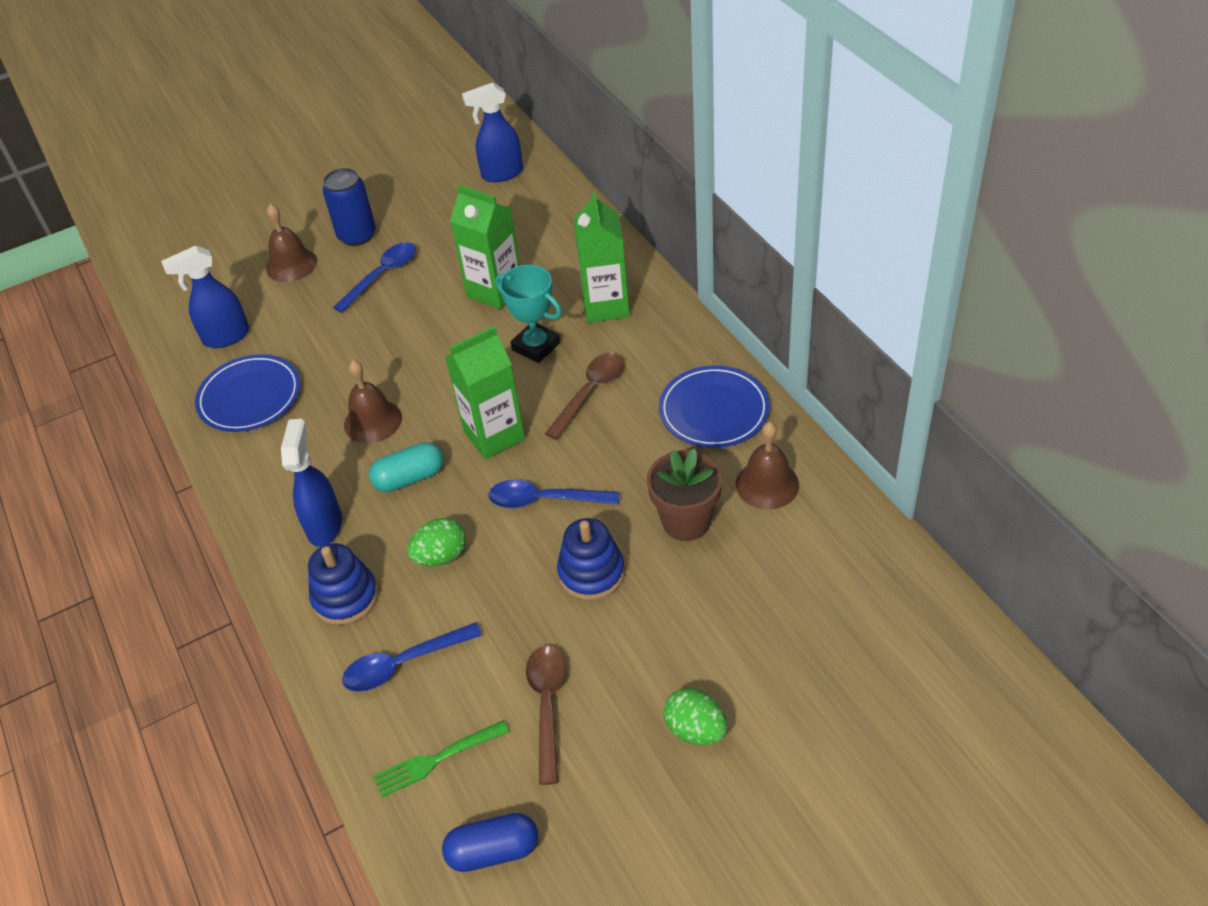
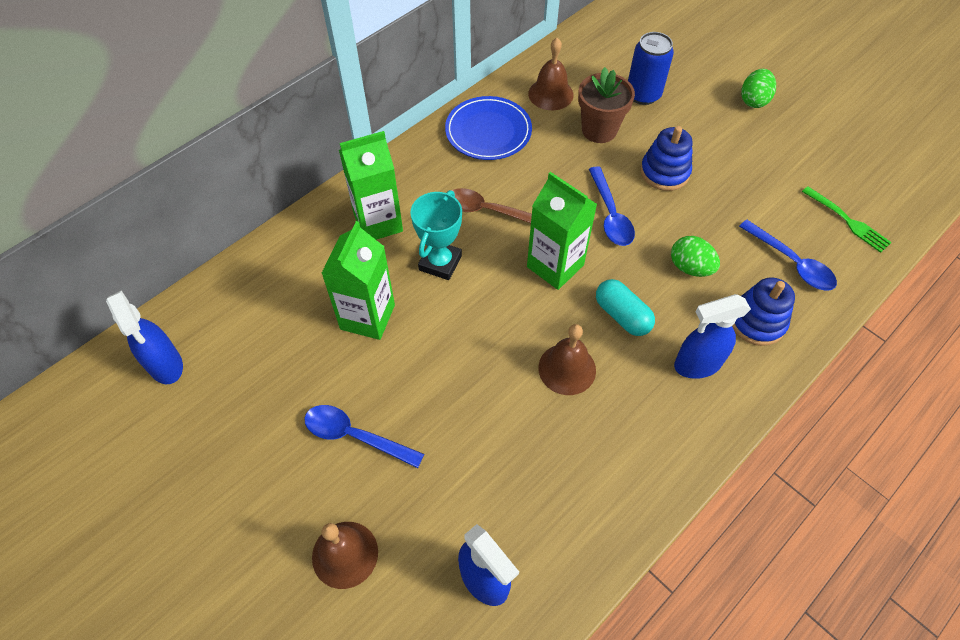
camera: 110 degrees left, 10 degrees up
blue plate [195,354,300,432] -> none
blue can [323,168,376,246] -> blue can moved to [628,32,674,105]
blue capsule [442,813,538,872] -> none
brown spoon [526,645,566,785] -> none

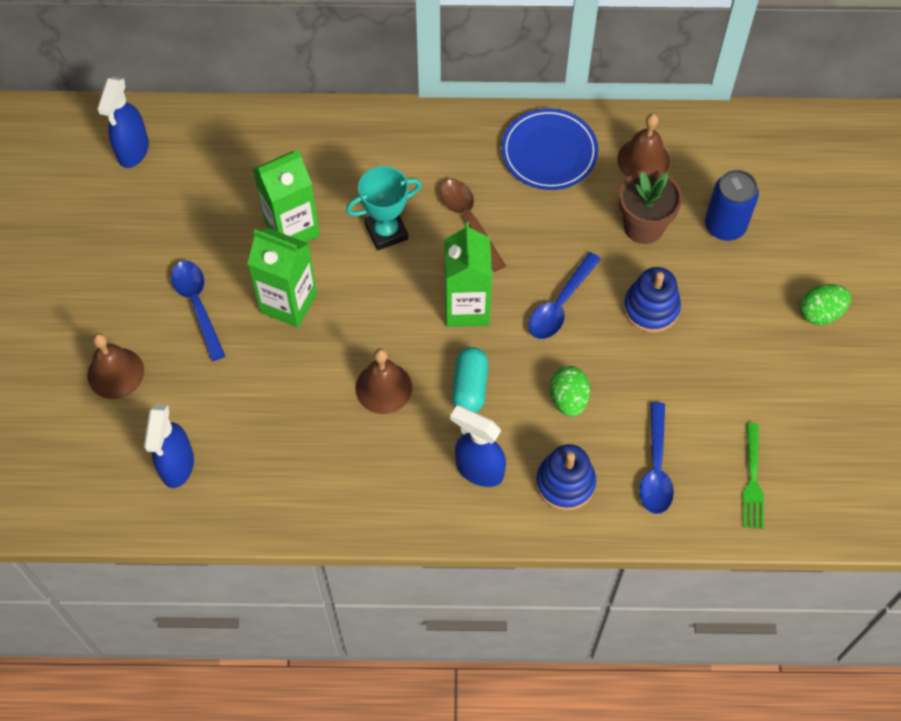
camera: 45 degrees right, 5 degrees up
green carton [339,131,403,240] -> green carton moved to [247,228,317,328]

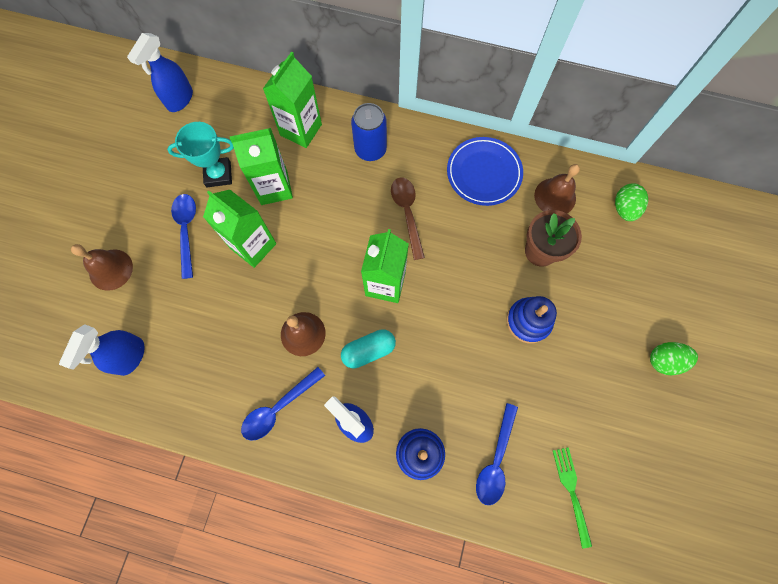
camera: 15 degrees right, 10 degrees up
turquoise trophy [346,166,422,251] -> turquoise trophy moved to [167,122,234,187]
turquoise capsule [452,347,488,413] -> turquoise capsule turned 45 degrees clockwise [341,329,396,368]
blue spoon [528,252,601,339] -> blue spoon moved to [241,367,325,441]
green egg [550,366,590,417] -> green egg moved to [615,183,648,221]
blue can [705,170,759,241] -> blue can moved to [351,103,387,161]
green fork [743,423,764,529] -> green fork turned 150 degrees clockwise [552,447,592,548]
none -> green carton [263,52,322,148]

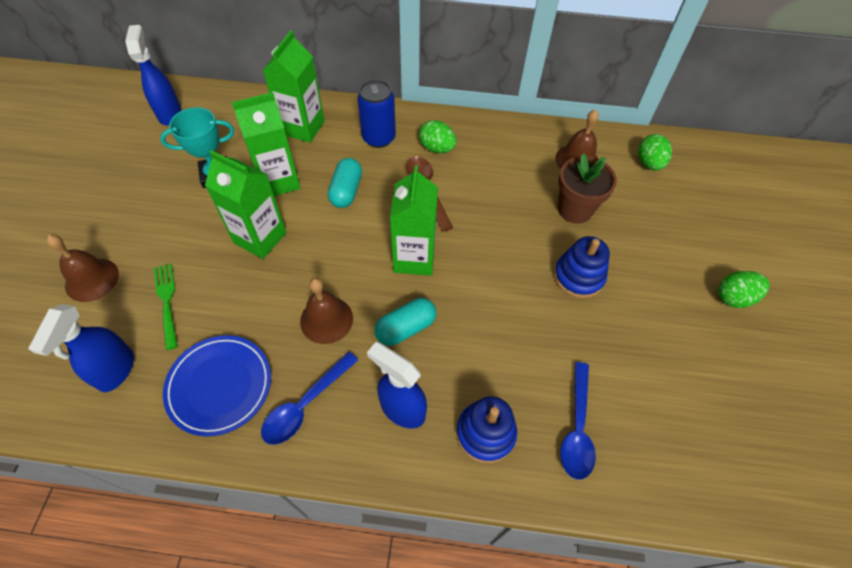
camera: 10 degrees left, 15 degrees down
blue spray bottle [127,33,193,112] -> blue spray bottle turned 150 degrees clockwise [125,25,182,126]
blue spoon [171,194,196,279] -> none
blue plate [447,137,523,206] -> blue plate moved to [163,335,271,437]
green fork [552,447,592,548] -> green fork moved to [154,263,178,350]
none -> turquoise capsule [328,158,362,208]
none -> green egg [419,120,457,153]

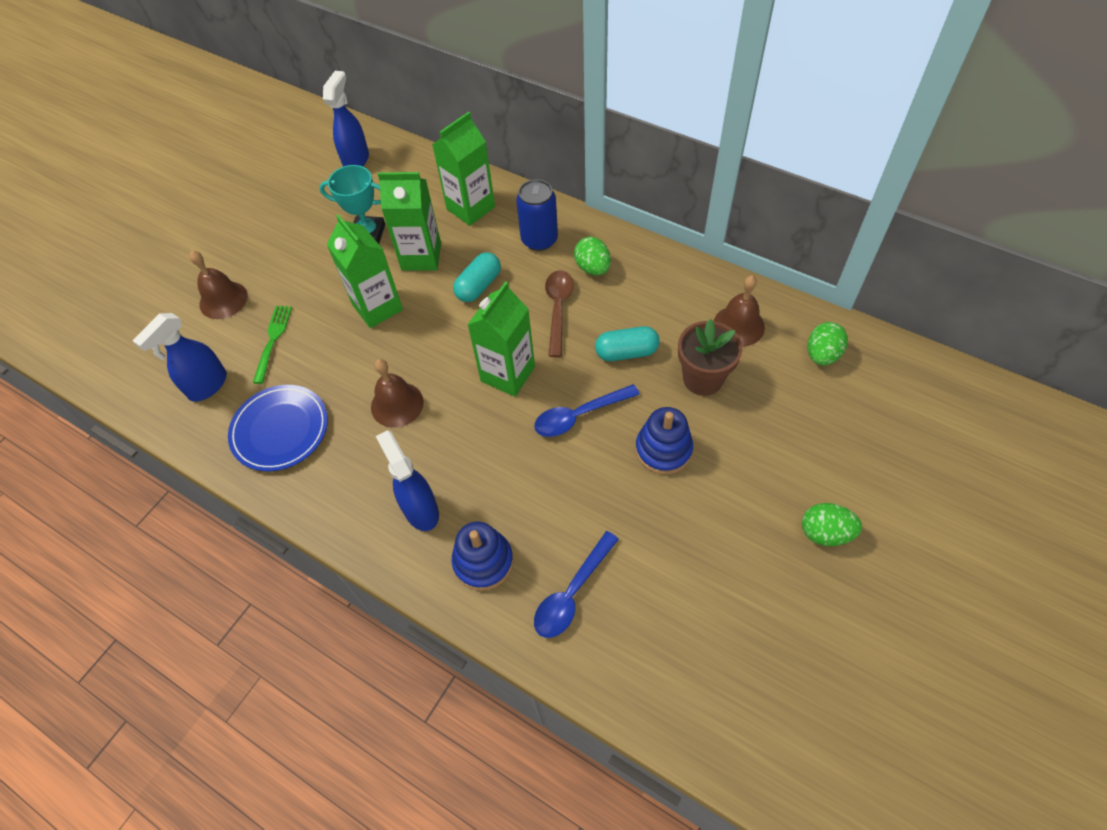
camera: 30 degrees right, 0 degrees up
blue spoon [261,351,358,445] -> blue spoon moved to [534,384,640,437]
turquoise capsule [375,298,436,346] -> turquoise capsule moved to [595,326,660,361]

